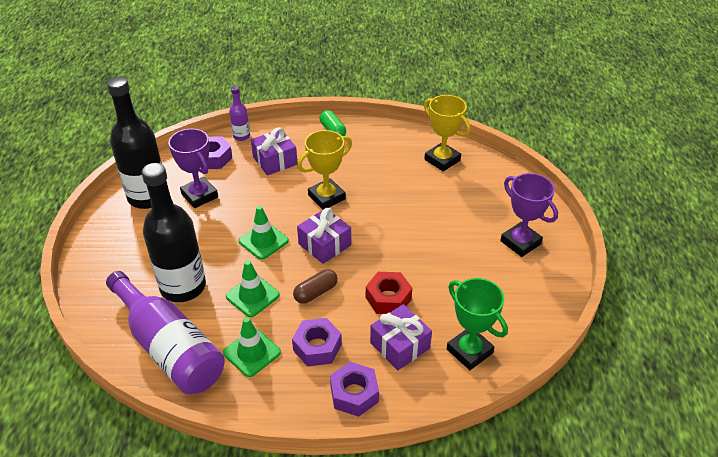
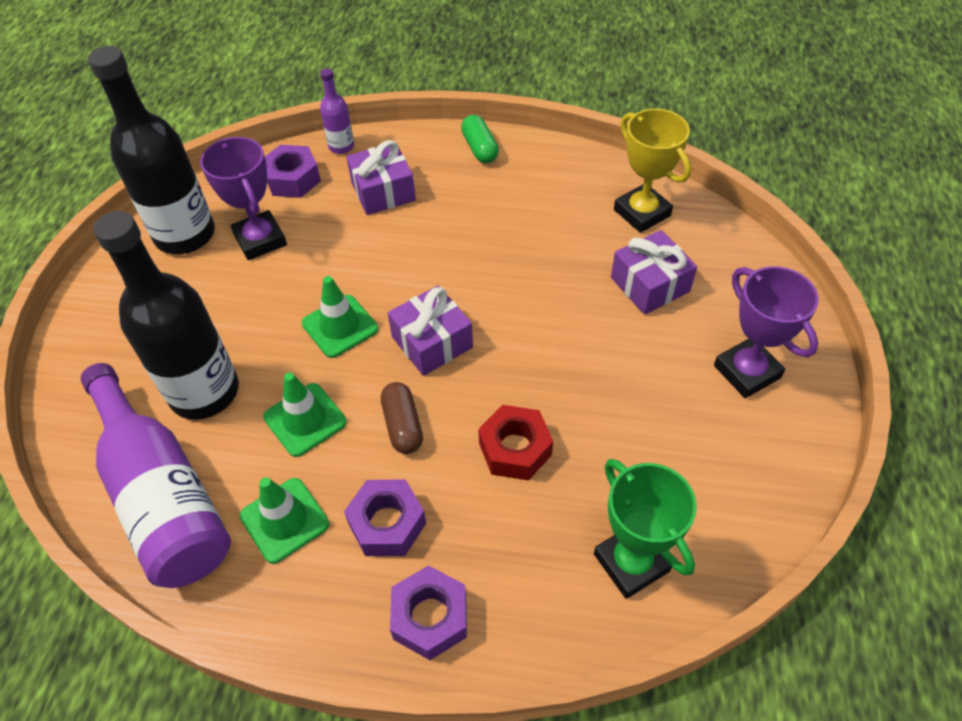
camera: 10 degrees right, 10 degrees up
brown capsule [293,269,338,304] -> brown capsule turned 75 degrees counterclockwise [381,382,423,454]
yellow trophy [297,130,352,210] -> none
purple gift [370,304,432,370] -> purple gift moved to [611,230,697,315]

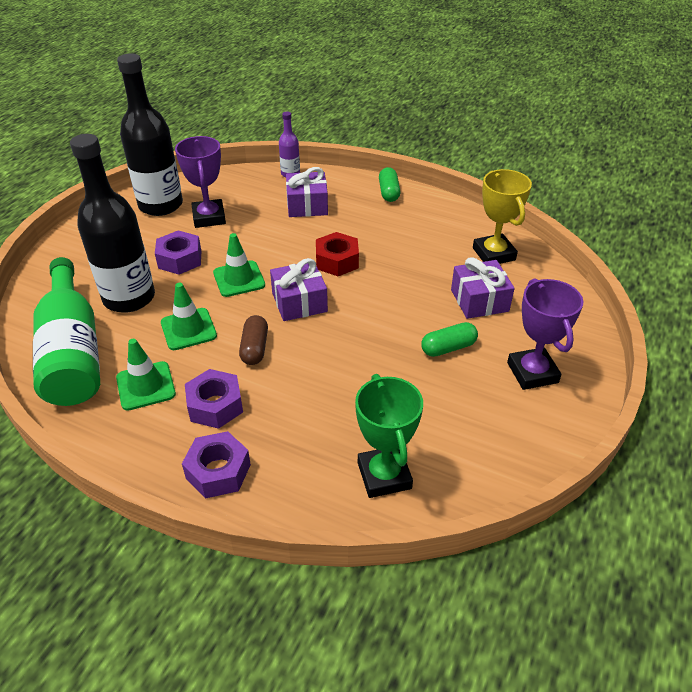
camera: 15 degrees right, 10 degrees down
purple bottle [81,363,231,588] -> green bottle [33,257,100,406]
purple nut [265,145,321,198] -> purple nut moved to [155,230,201,275]
red nut [478,405,553,481] -> red nut moved to [316,232,359,276]
none -> green capsule [421,322,478,357]

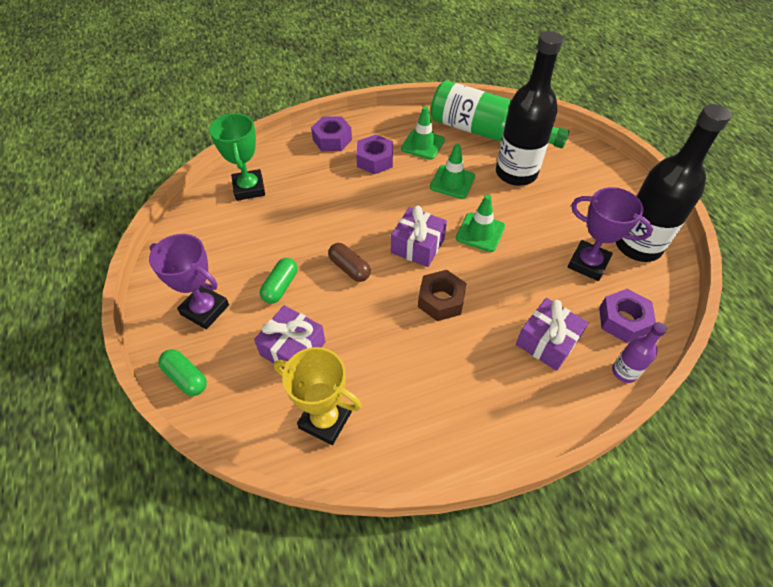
camera: 135 degrees right, 10 degrees up
purple nut [155,230,201,275] -> purple nut moved to [599,289,656,343]
brown capsule [239,315,268,365] -> brown capsule moved to [328,243,371,282]
red nut [316,232,359,276] -> brown nut [418,270,467,321]
green trophy [355,374,423,498] -> green trophy turned 45 degrees clockwise [209,113,265,201]
green capsule [379,167,400,202] -> green capsule moved to [158,349,207,396]

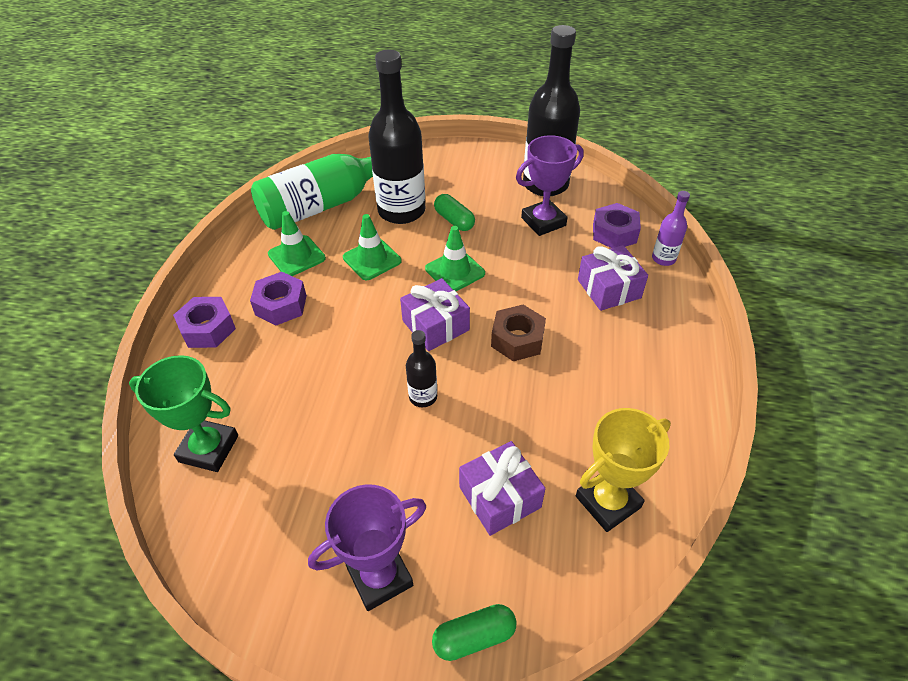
camera: 60 degrees left, 5 degrees down
green capsule [260,258,297,304] -> green capsule moved to [434,194,475,231]
brown capsule [328,243,371,282] -> black bottle [406,330,437,407]

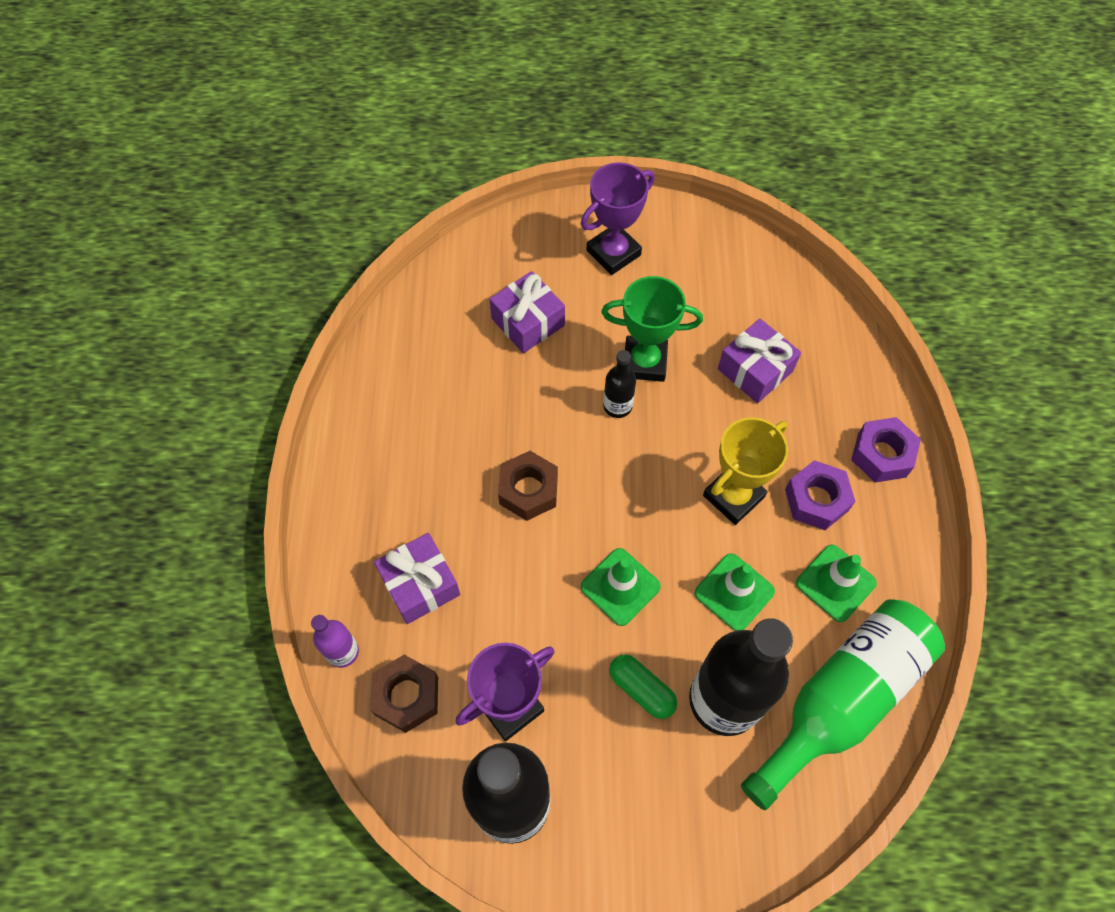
camera: 170 degrees right, 15 degrees up
green trophy [129,355,238,472] -> green trophy moved to [601,276,703,382]
purple gift [400,278,470,351] -> purple gift moved to [718,319,801,403]
green capsule [432,604,517,661] -> none
yellow trophy [576,408,671,532] -> yellow trophy moved to [703,417,788,525]
purple nut [593,203,641,248] -> brown nut [370,655,438,733]

